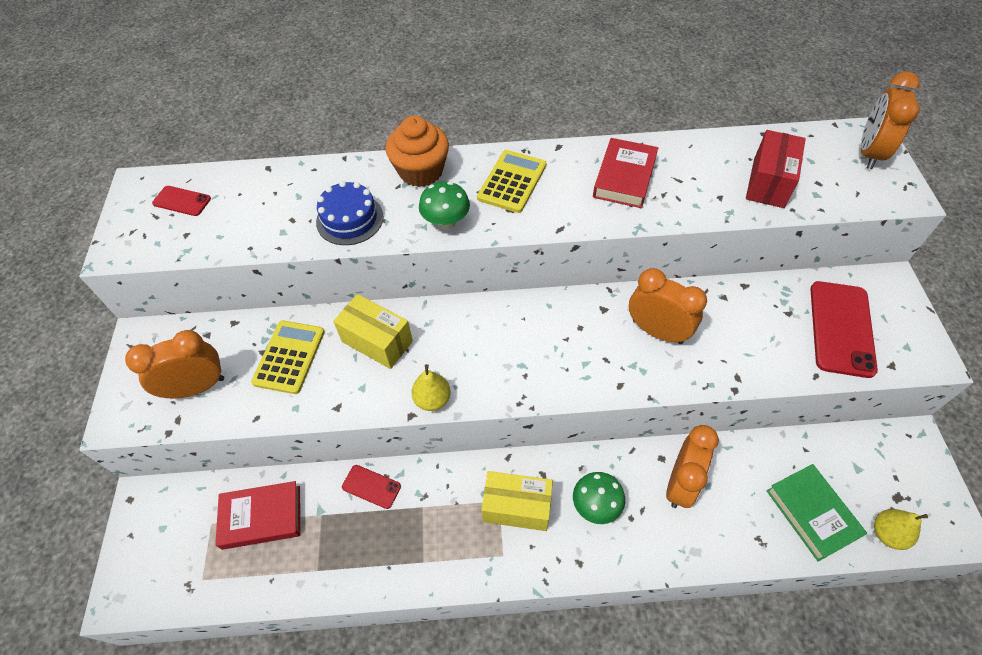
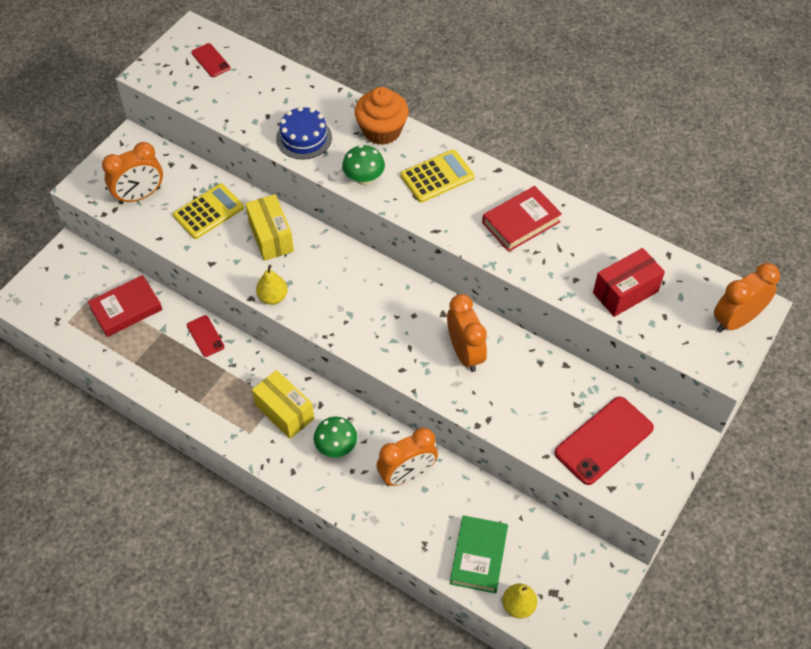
camera: 35 degrees right, 0 degrees up
orange clock [125,330,224,398] -> orange clock turned 135 degrees clockwise [102,142,163,204]
red book [215,481,300,550] -> red book turned 60 degrees counterclockwise [88,275,163,337]

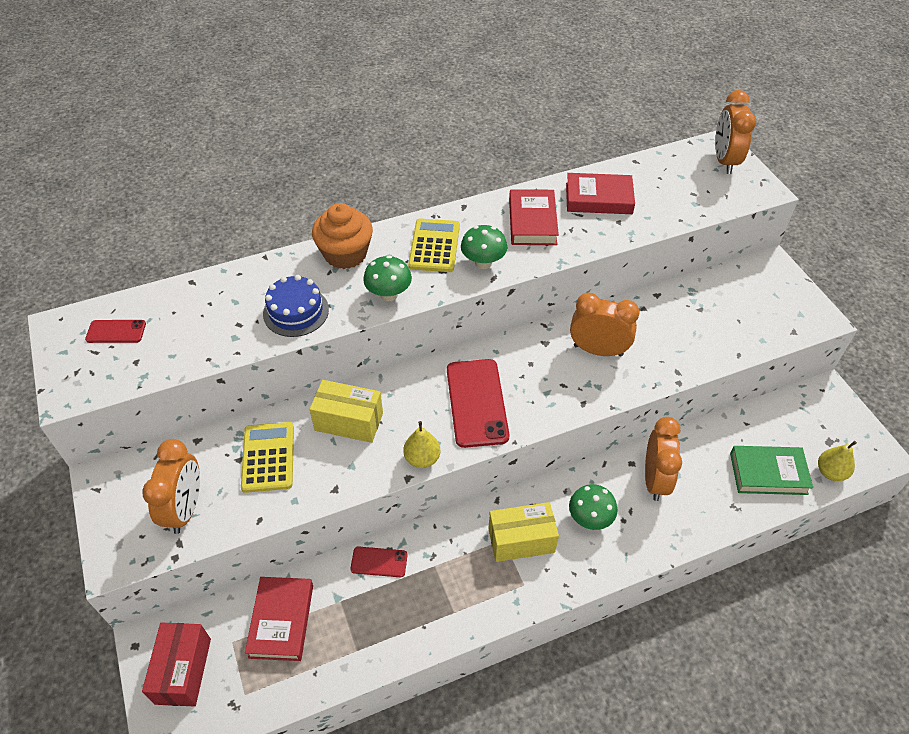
camera: 55 degrees left, 5 degrees down
green book [450,515,508,594] -> green book turned 45 degrees counterclockwise [730,446,813,495]
red phone [554,396,654,485] -> red phone moved to [447,359,509,448]
red box [593,248,665,317] -> red box moved to [142,622,211,707]
none -> green mushroom [461,225,507,269]
none -> red book [566,173,635,214]

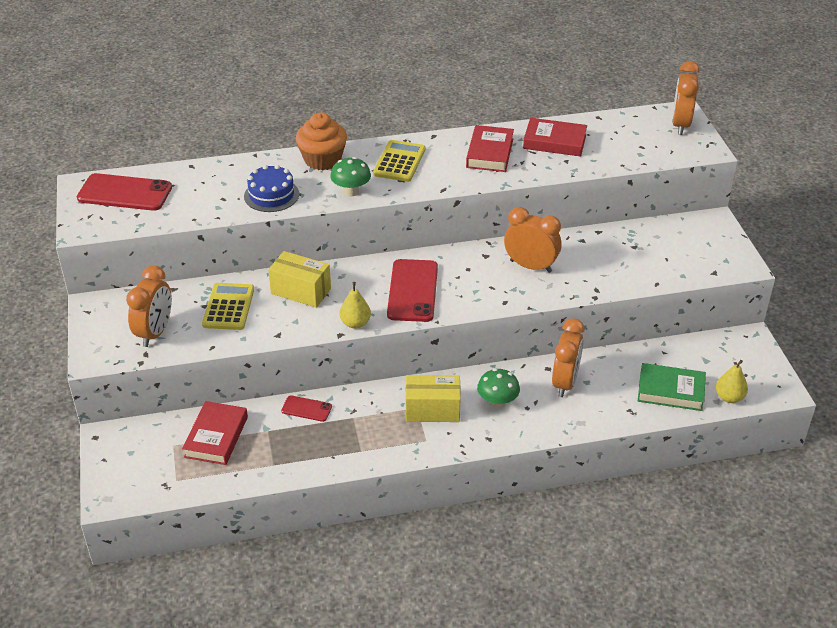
camera: 10 degrees right, 10 degrees down
red phone [85,320,146,343] -> red phone [77,173,172,211], size x1.94
red box [142,622,211,707] -> none
green mushroom [461,225,507,269] -> none

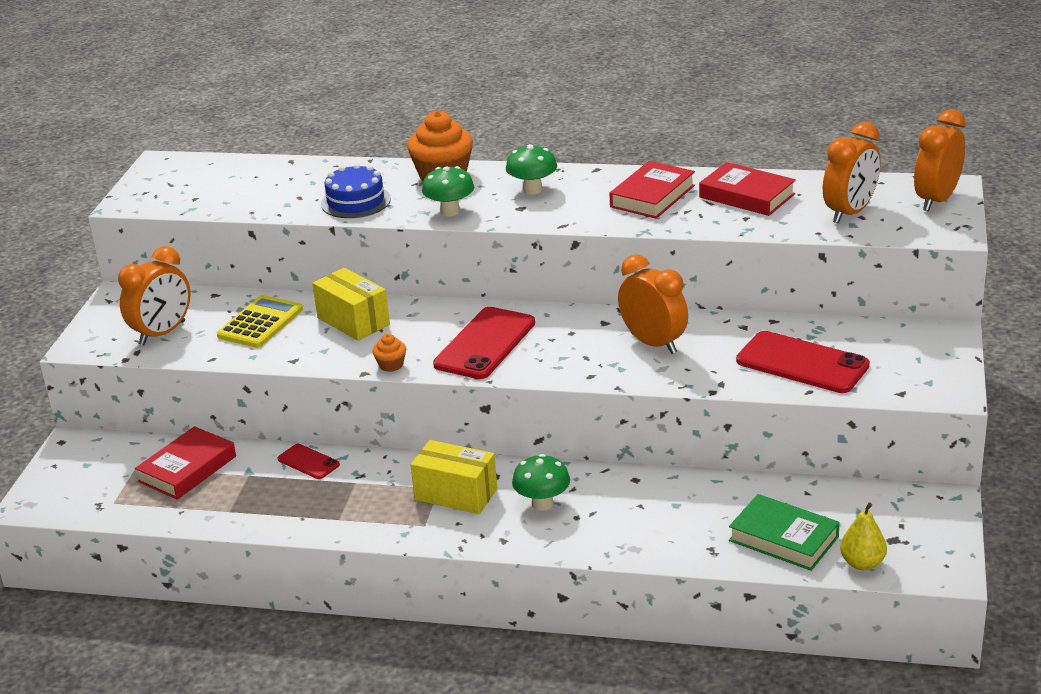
camera: 25 degrees right, 10 degrees down
red phone [77,173,172,211] -> red phone moved to [736,331,870,393]
yellow pear [339,282,371,329] -> orange cupcake [372,334,406,372]
yellow calculator [373,140,426,182] -> green mushroom [506,144,557,195]
orange clock [552,318,585,397] -> orange clock moved to [823,122,881,224]

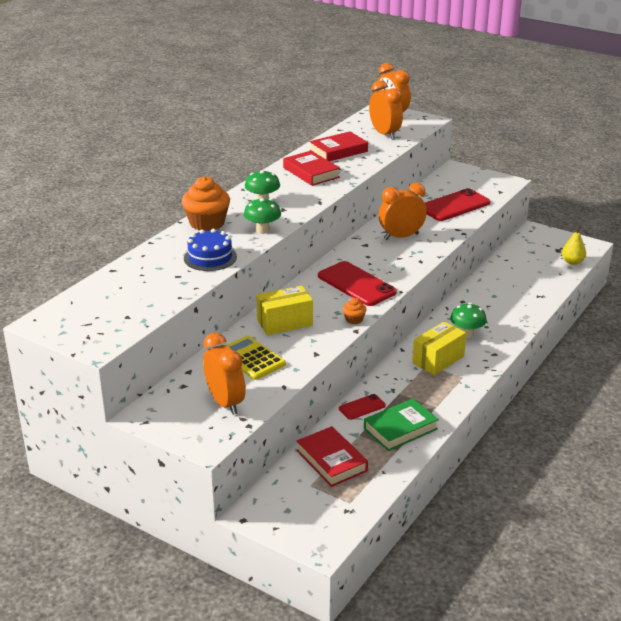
camera: 70 degrees left, 0 degrees up
green book [729,494,840,571] -> green book moved to [364,398,439,451]

